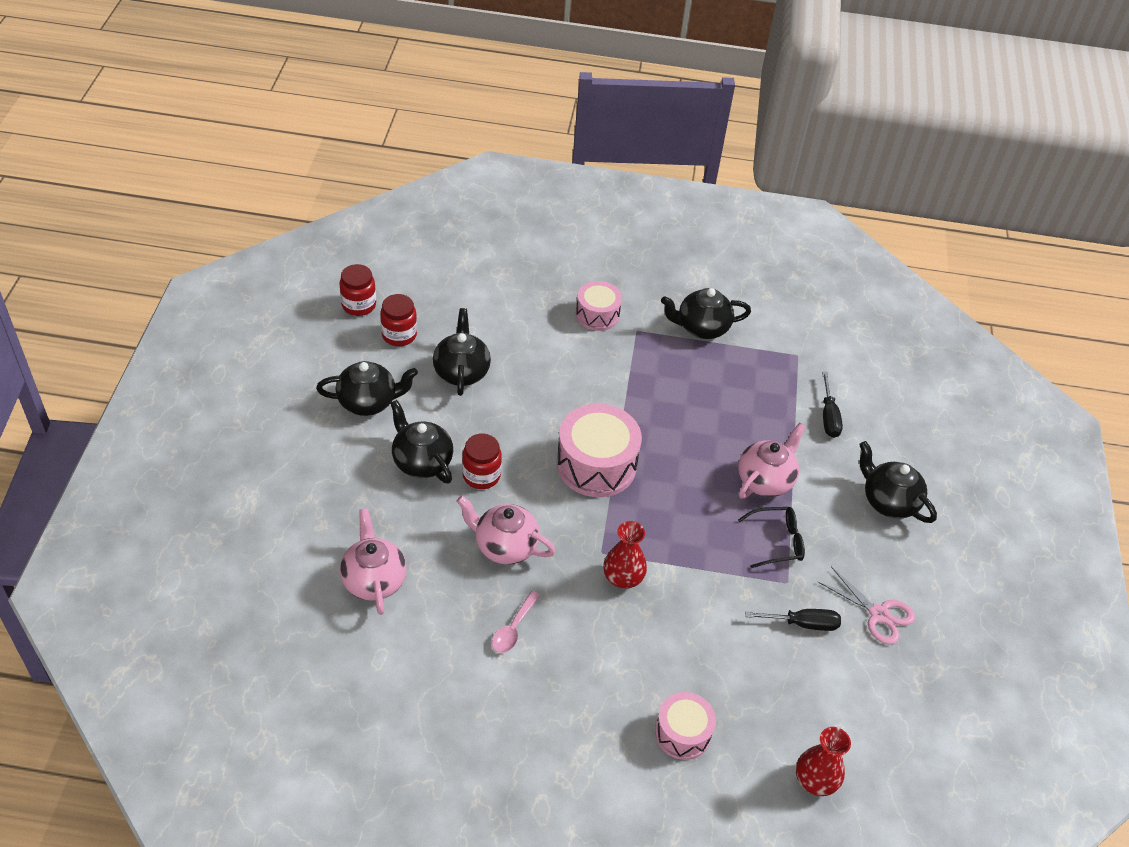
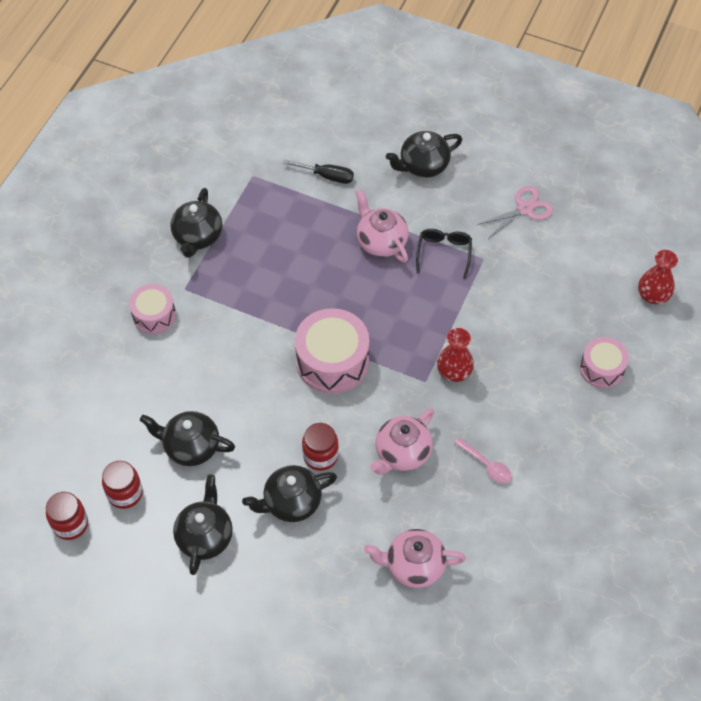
camera: 70 degrees left, 10 degrees up
black screwdriver [745,609,841,631] -> none

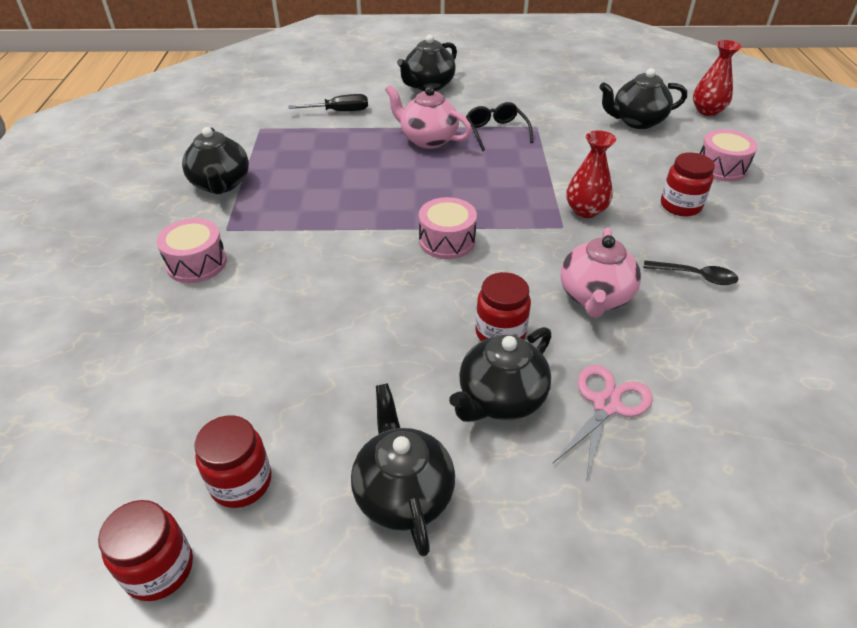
camera: 25 degrees left, 15 degrees down
black teapot [140,411,235,466] -> black teapot moved to [599,68,687,129]
pink drum [295,308,369,394] -> pink drum [419,197,477,259], size x0.60
pink teapot [364,529,466,588] -> none
pink spoon [454,437,512,484] -> black spoon [643,260,739,285]
pink scissors [477,186,553,239] -> pink scissors moved to [553,365,653,479]
none -> red jar [661,152,715,217]

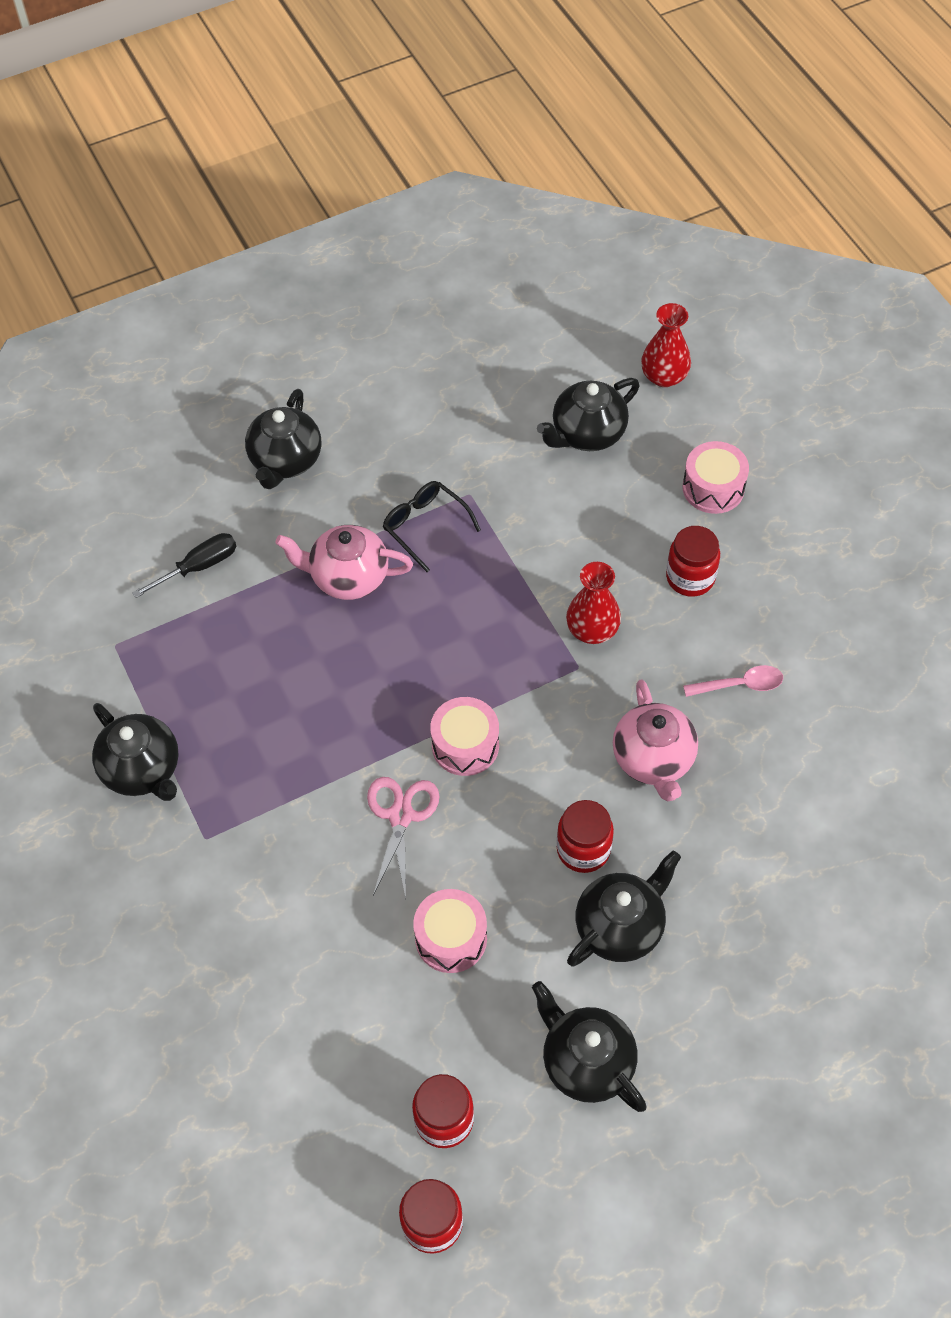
camera: 25 degrees left, 15 degrees up
pink drum [156,218,227,283] -> pink drum moved to [413,889,487,973]
black teapot [449,327,552,422] -> black teapot turned 150 degrees counterclockwise [567,851,681,967]
pink scissors [553,365,653,479] -> pink scissors moved to [367,777,439,898]
black spoon [643,260,739,285] -> pink spoon [683,665,783,697]

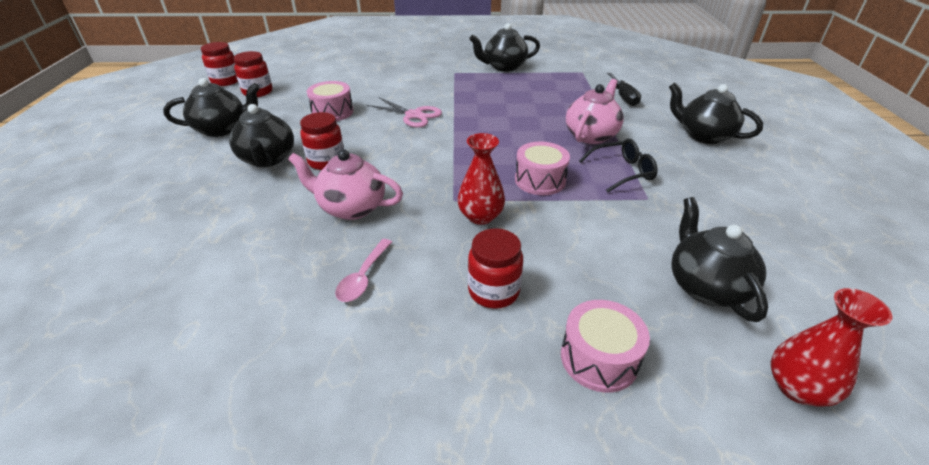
camera: 115 degrees right, 20 degrees down
pink drum [430,697,499,776] -> pink drum moved to [515,142,570,195]

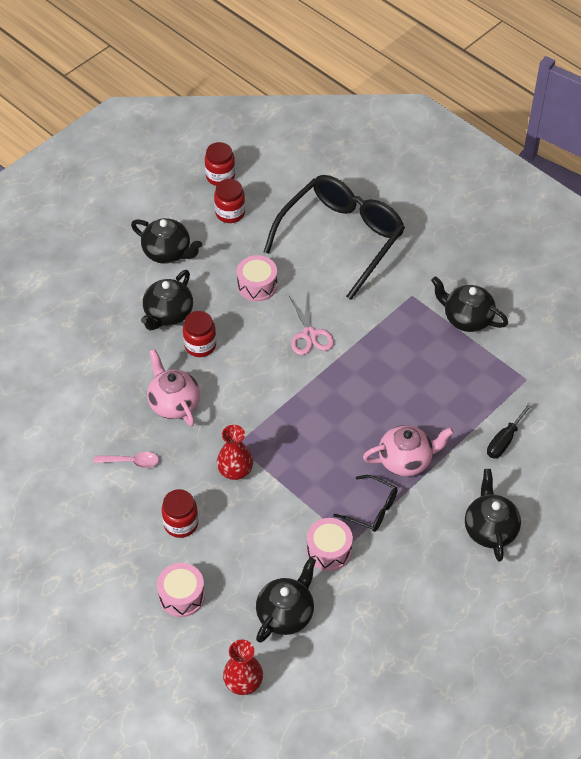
camera: 45 degrees right, 15 degrees up
pink spoon [335,239,392,302] -> pink spoon turned 150 degrees counterclockwise [94,452,159,468]
pink drum [515,142,570,195] -> pink drum moved to [307,518,353,571]
none -> black glasses [264,175,405,300]

